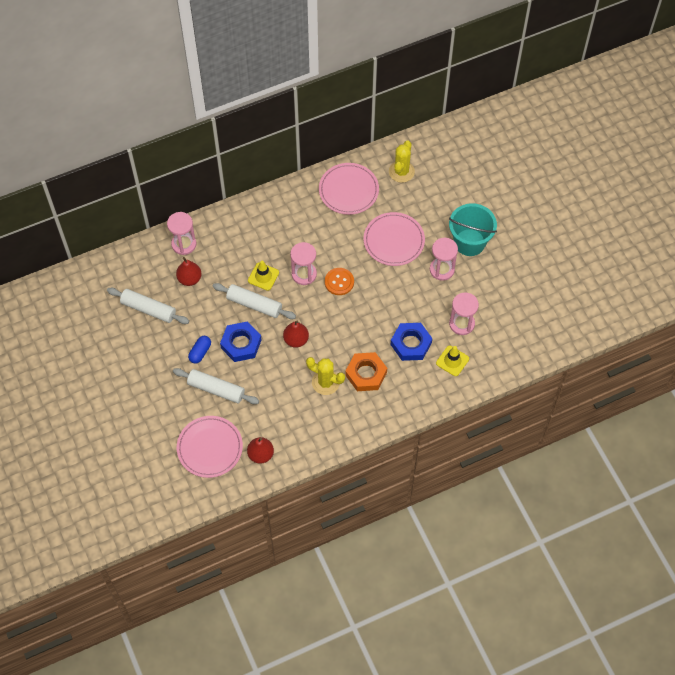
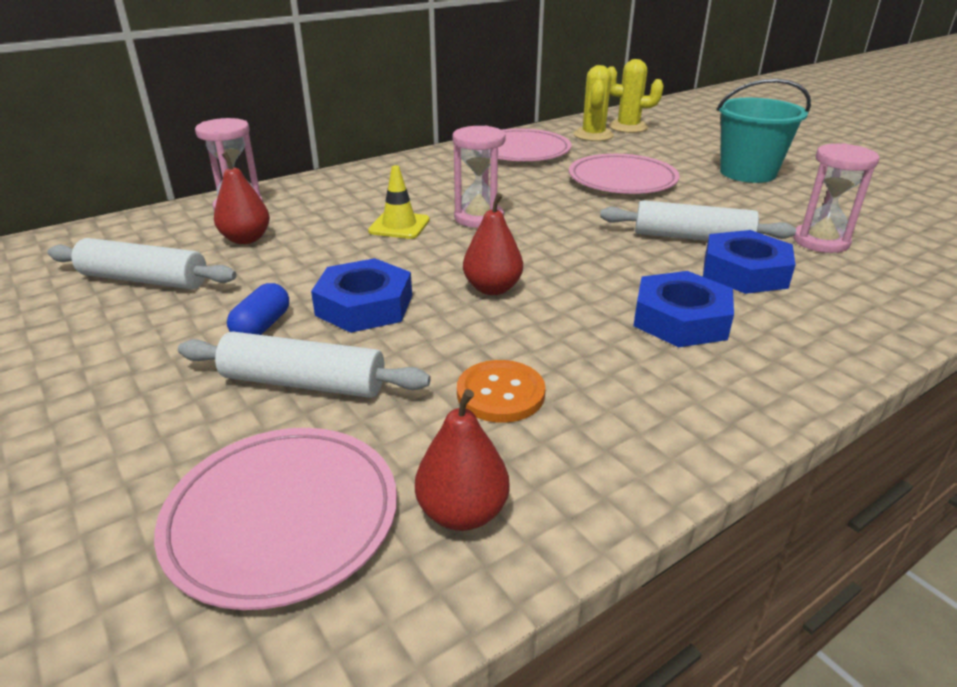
camera: 10 degrees left, 30 degrees down
white rolling pin [213,283,296,319] -> white rolling pin moved to [600,200,796,241]
yellow cactus [306,357,345,395] -> yellow cactus moved to [608,59,664,133]
orange button [325,268,354,295] -> orange button moved to [457,360,545,423]
orange nut [345,352,387,391] -> blue nut [633,271,734,347]
pink hourglass [430,238,458,281] -> none
yellow traffic cone [436,346,469,376] -> none

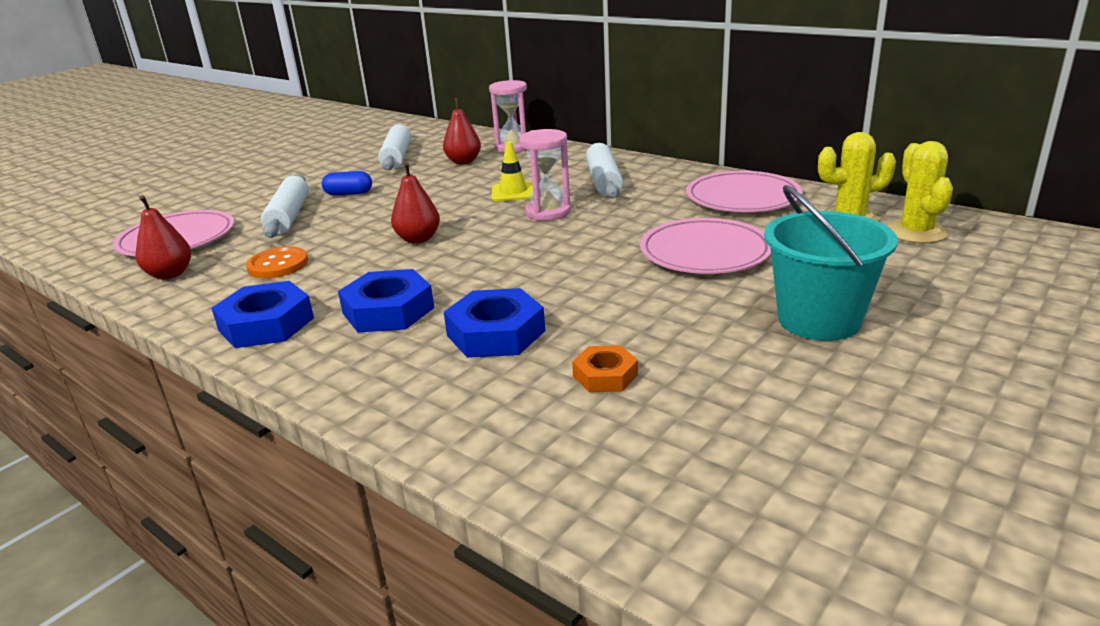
camera: 75 degrees right, 5 degrees down
blue nut [311,258,412,333] -> blue nut moved to [211,281,314,348]
white rolling pin [600,200,796,241] -> white rolling pin moved to [586,143,623,198]
pink hourglass [793,143,879,253] -> orange nut [572,345,638,392]

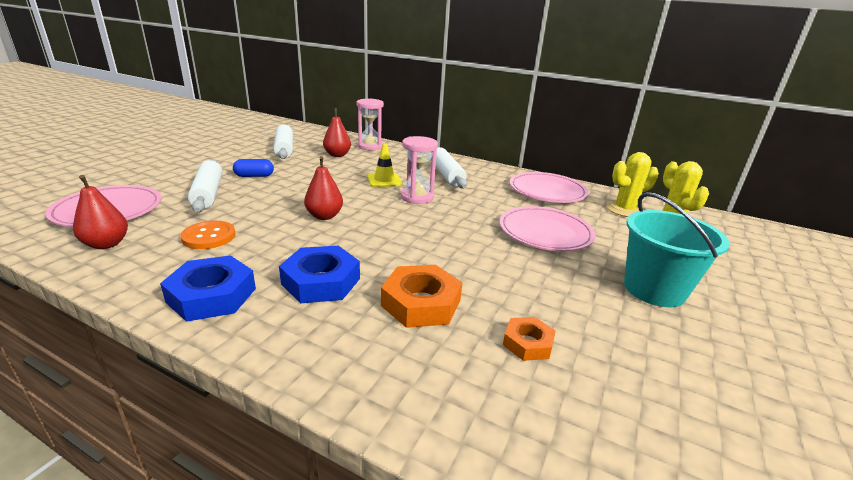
camera: 15 degrees left, 0 degrees up
blue nut [444,288,545,358] -> orange nut [381,265,463,328]

